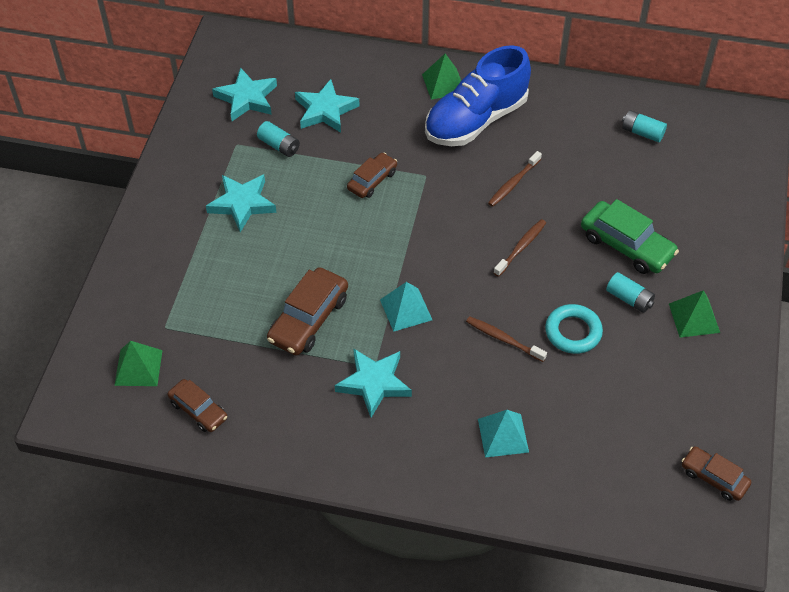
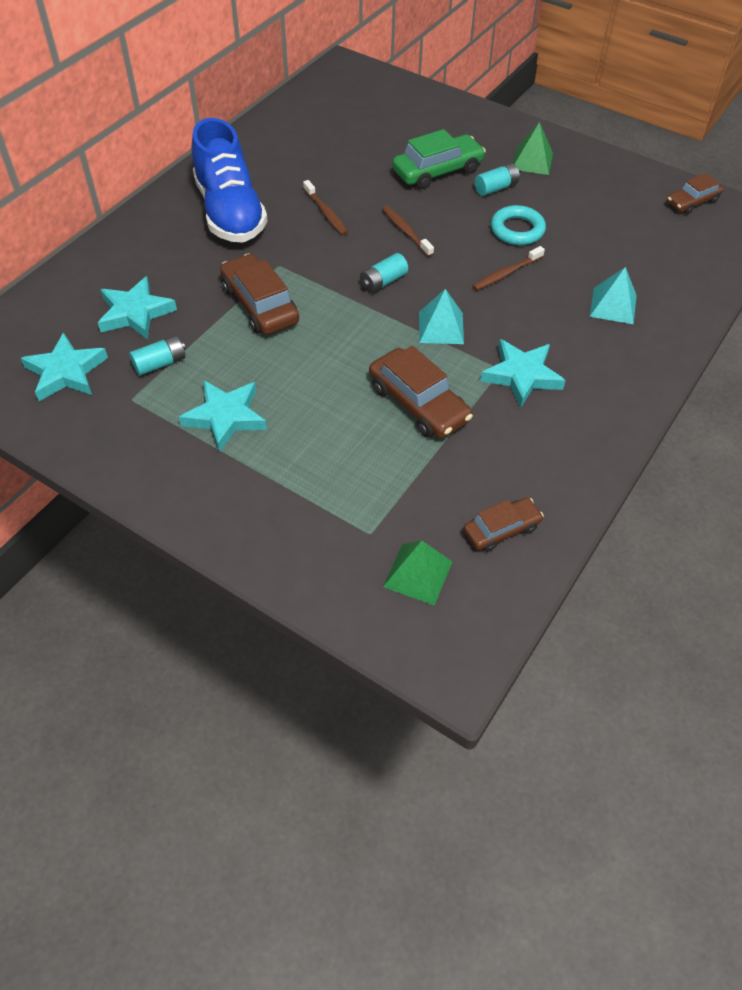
camera: 70 degrees left, 0 degrees up
brown car [347,153,397,198] -> brown car [220,253,299,335], size x1.61
green pyramid [422,54,461,100] -> none
turquoise battery [622,110,667,142] -> turquoise battery moved to [360,253,408,293]

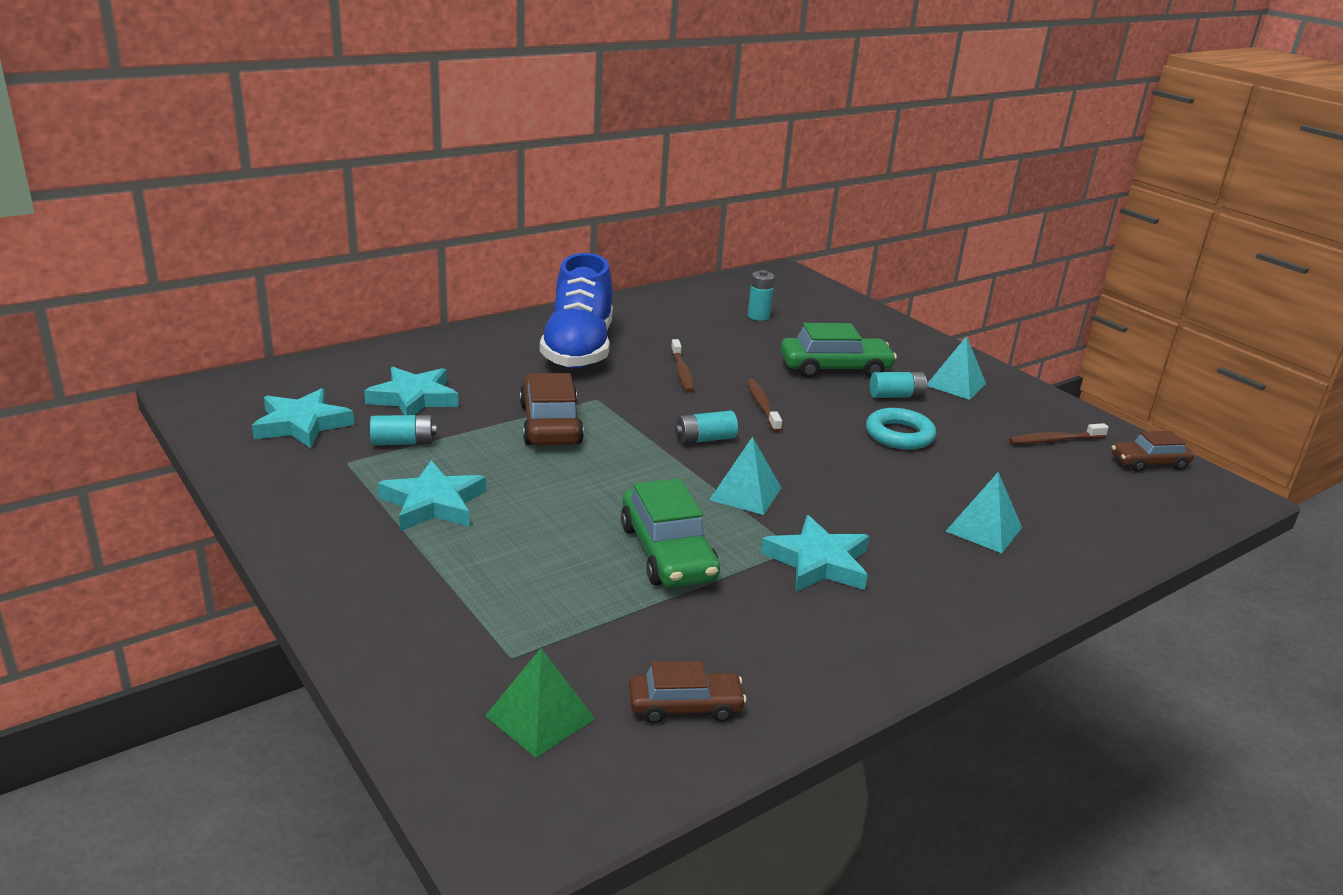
camera: 20 degrees right, 25 degrees down
brown car [369,346,473,438] -> green car [621,478,720,588]
brown toothbrush [472,246,545,291] -> brown toothbrush moved to [1009,423,1109,444]
green pyramid [513,122,553,175] -> turquoise pyramid [928,336,986,400]
none -> turquoise battery [748,270,775,321]

